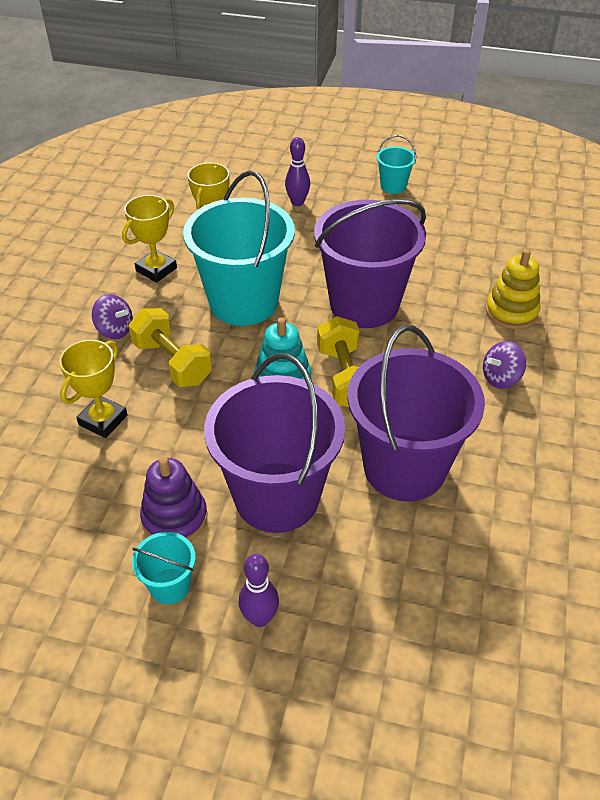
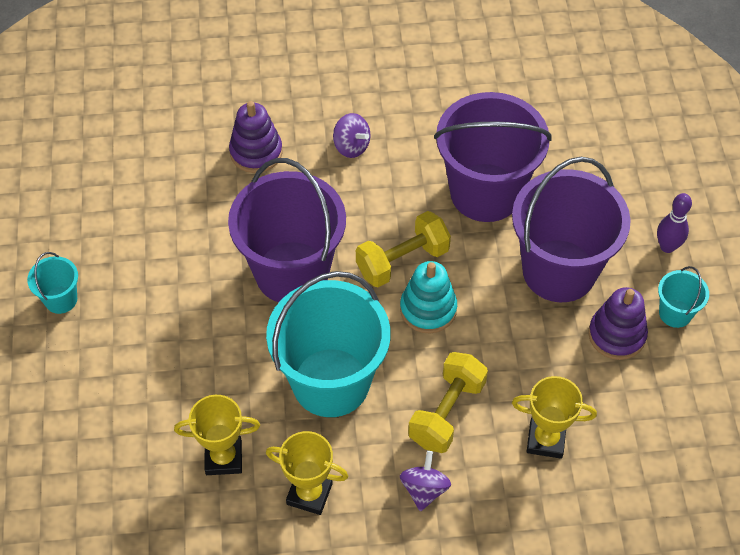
camera: 110 degrees left, 10 degrees up
purple bowling pin [285,137,310,206] -> none
yellow stacking toy [485,249,541,329] -> purple stacking toy [229,101,283,173]

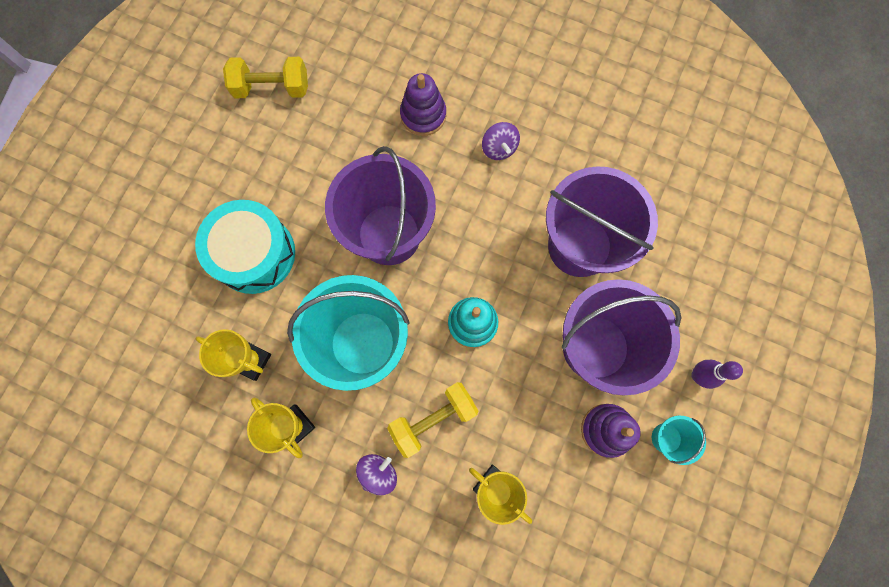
camera: 30 degrees right, 20 degrees up
turquoise bucket [27,252,78,314] -> none
yellow dumbbell [356,211,451,287] -> yellow dumbbell moved to [223,57,308,98]
none -> turquoise drum [195,200,295,294]

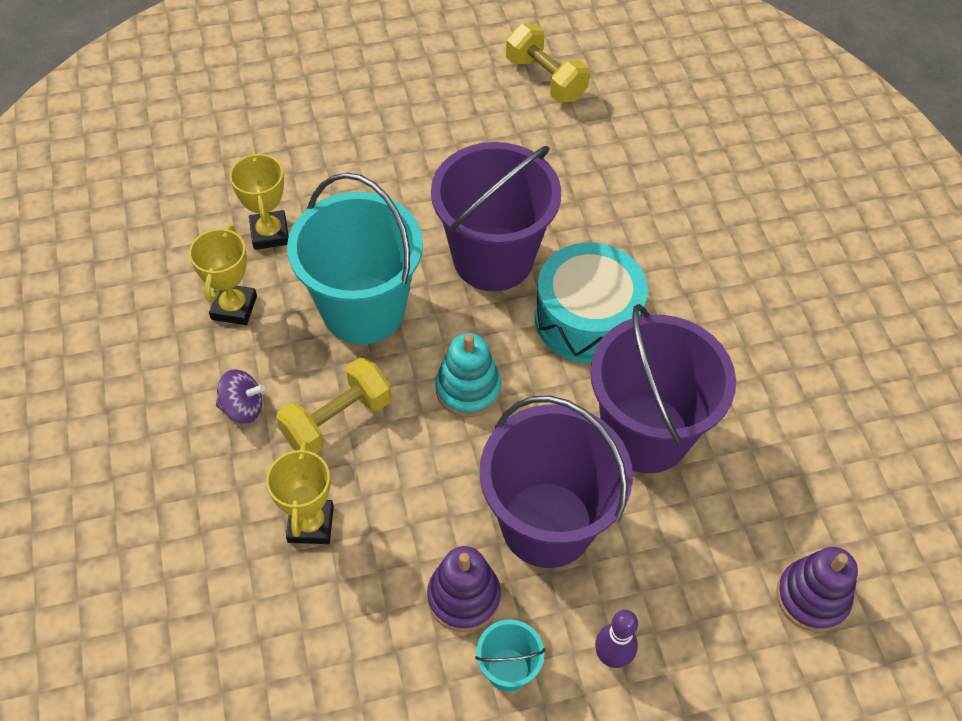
camera: 50 degrees right, 20 degrees down
turquoise drum [195,200,295,294] -> turquoise drum moved to [535,242,648,363]
yellow dumbbell [387,382,478,458] -> yellow dumbbell turned 60 degrees counterclockwise [276,357,391,454]
purple stacking toy [400,73,446,136] -> purple stacking toy moved to [776,547,858,632]
purple spinning top [482,122,520,160] -> none

